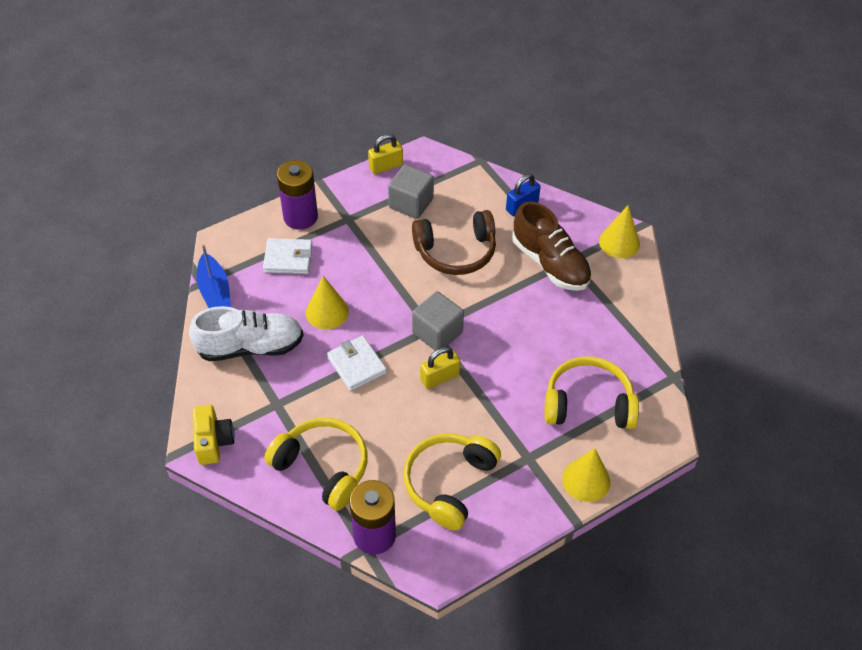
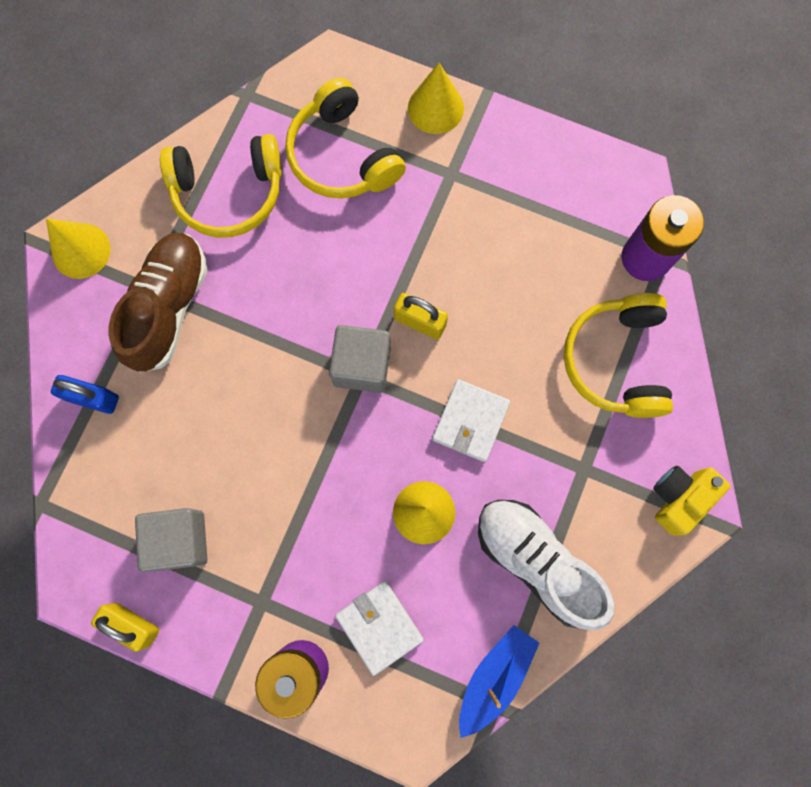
camera: 125 degrees left, 25 degrees up
yellow headphones [403,433,501,531] -> yellow headphones moved to [160,134,282,237]
brown headphones [412,210,496,275] -> none

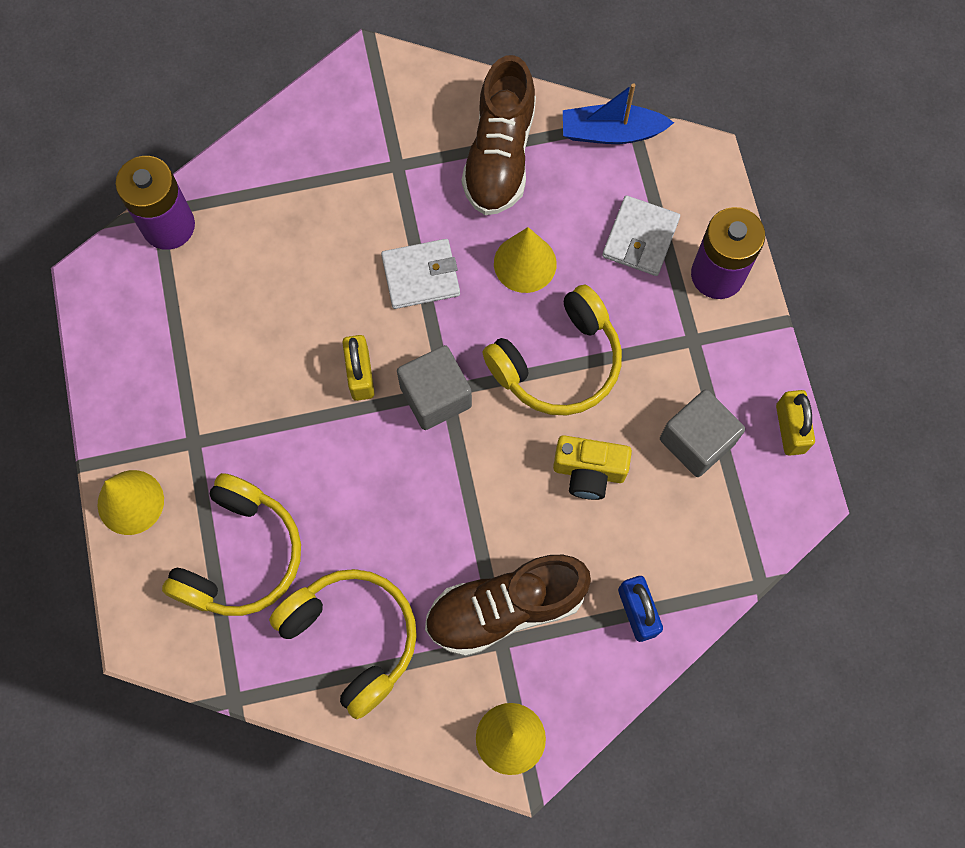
camera: 125 degrees left, 5 degrees down
white shoe [478,500,614,631] -> brown shoe [462,55,536,215]
yellow headphones [564,293,673,418] -> yellow headphones moved to [483,285,622,416]
yellow camera [653,466,730,536] -> yellow camera moved to [553,435,632,500]

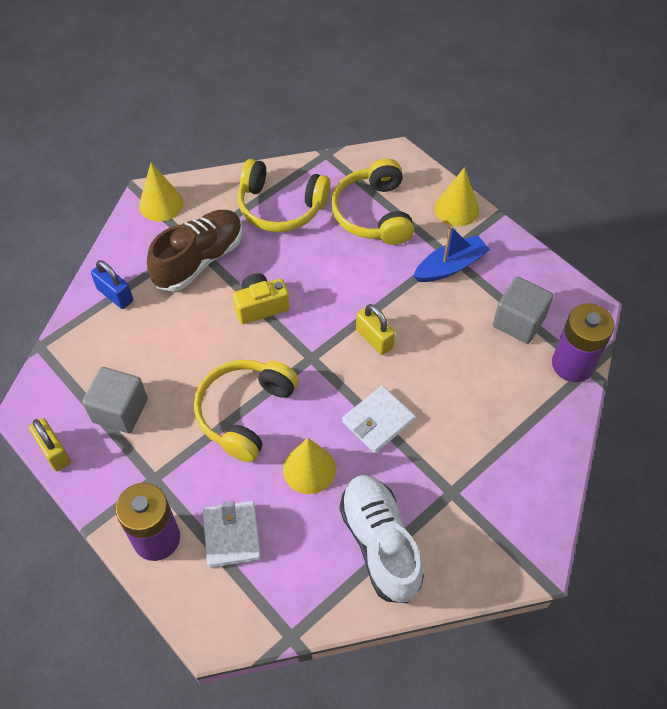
camera: 150 degrees right, 15 degrees down
grey cube [397,345,472,430] -> grey cube moved to [493,277,553,344]
brown shoe [462,55,536,215] -> white shoe [339,475,424,603]
yellow camera [553,435,632,500] -> yellow camera moved to [233,273,290,324]
blue boat [563,83,674,144] -> blue boat moved to [413,226,490,282]

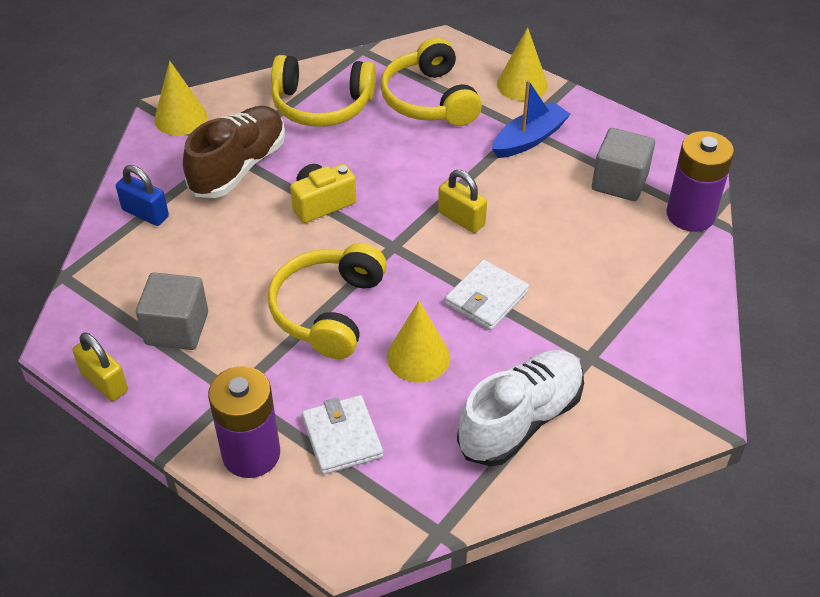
camera: 10 degrees left, 10 degrees down
white shoe [339,475,424,603] -> white shoe turned 75 degrees clockwise [457,350,584,466]

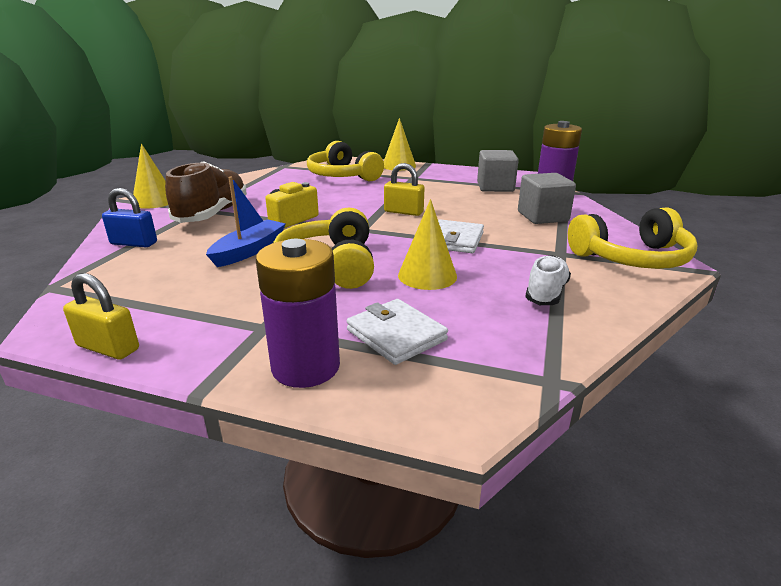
camera: 20 degrees left, 20 degrees down
grey cube [136,272,208,350] -> grey cube moved to [518,173,576,224]
yellow headphones [271,55,376,127] -> yellow headphones moved to [568,207,697,269]
white shoe [457,350,584,466] -> white shoe [525,255,571,305], size x0.57
blue boat [492,80,571,158] -> blue boat moved to [206,176,286,267]

